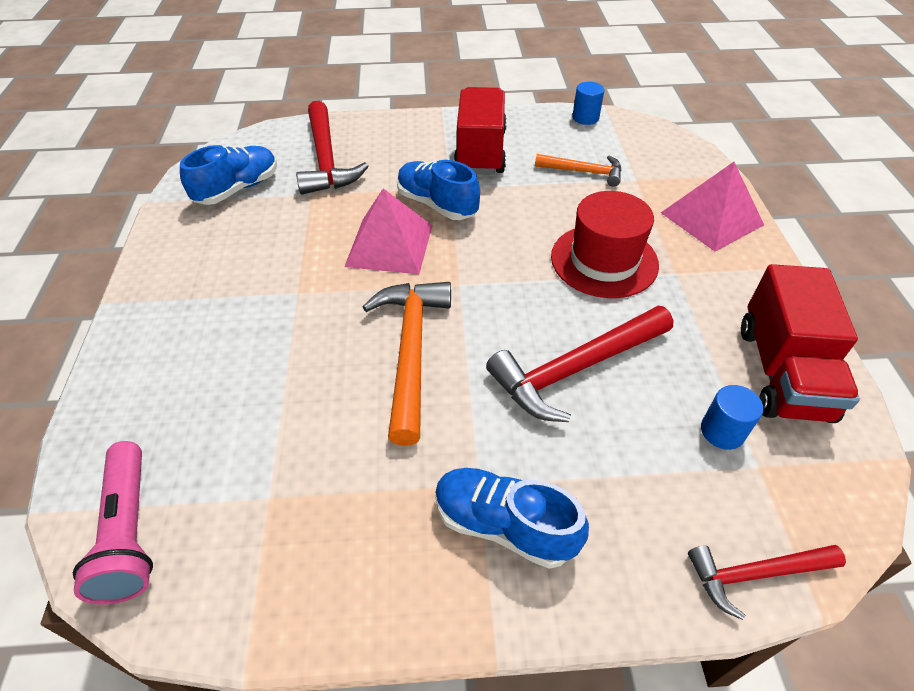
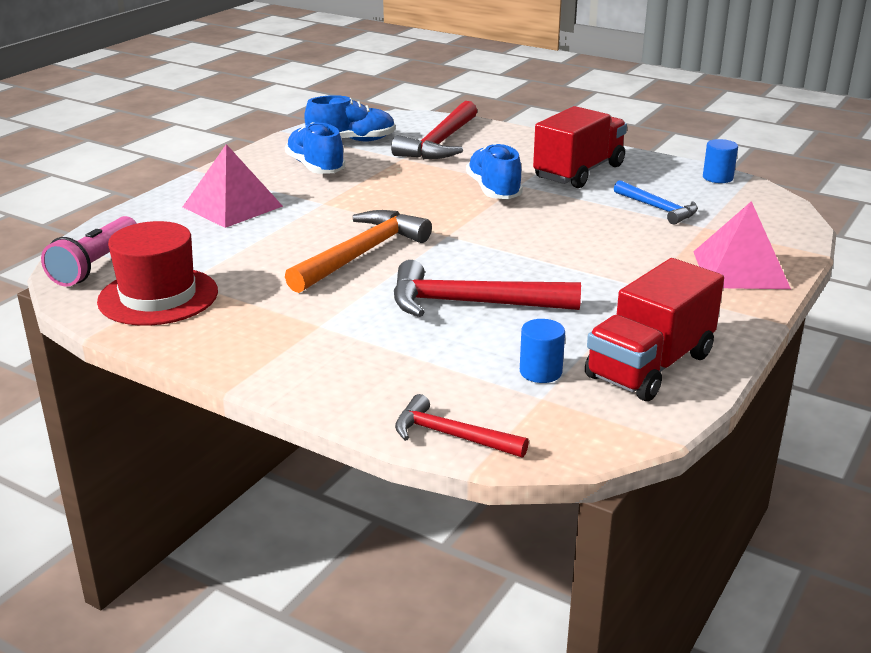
camera: 35 degrees right, 20 degrees down
pink pyramid [344,188,433,274] -> pink pyramid moved to [183,144,283,228]
blue shoe [435,468,589,569] -> blue shoe moved to [285,122,345,174]
orange hammer [535,154,622,187] -> blue hammer [614,180,698,225]
red hat [551,191,659,298] -> red hat moved to [97,221,218,326]

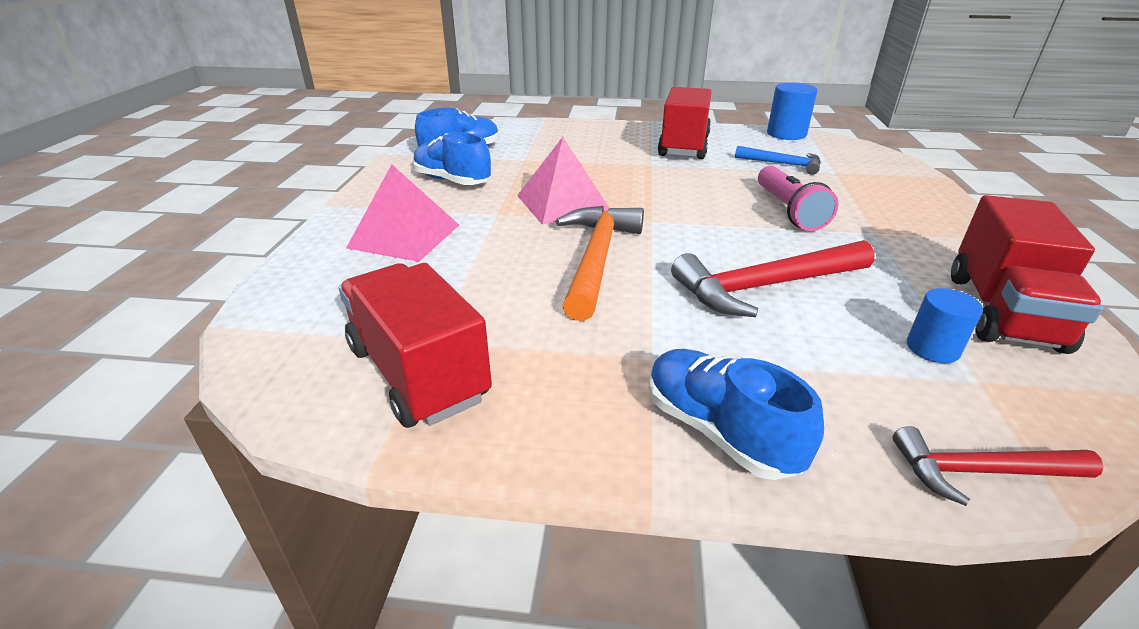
camera: 25 degrees left, 5 degrees up
pink flashlight [41,216,137,287] -> pink flashlight moved to [758,166,838,231]
red hat [97,221,218,326] -> red truck [339,263,492,428]
red hammer [391,101,477,159] -> none
blue shoe [466,143,523,199] -> blue shoe moved to [649,349,824,480]
pink pyramid [693,201,791,289] -> pink pyramid moved to [517,137,609,225]
blue cylinder [703,139,738,183] -> blue cylinder [767,82,817,140], size x1.53

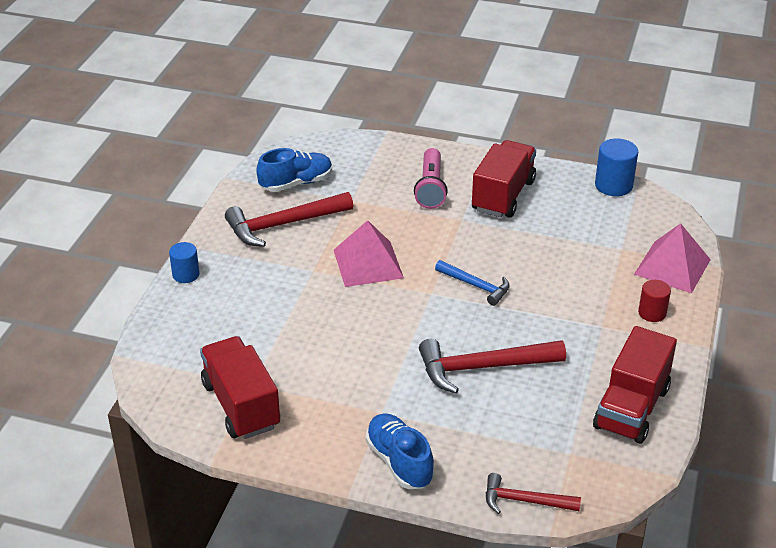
camera: 10 degrees right, 5 degrees up
pink pyramid [346,164,459,262] -> pink pyramid moved to [634,223,711,293]
blue shoe [413,132,491,185] -> red hammer [225,192,353,247]
orange hammer [556,206,644,321] -> none
blue hammer [735,146,821,175] -> blue hammer moved to [435,260,510,306]
pink flashlight [758,166,838,231] -> pink flashlight moved to [414,148,448,209]
blue cylinder [907,288,983,363] -> blue cylinder moved to [169,242,200,283]
none -> red cylinder [638,280,671,322]

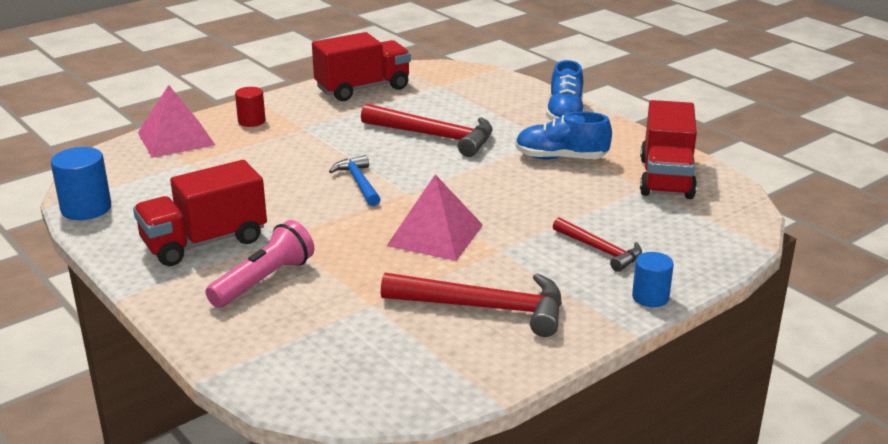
camera: 145 degrees left, 10 degrees down
blue shoe [256,148,332,192] -> blue shoe moved to [515,112,612,159]
red hammer [486,473,581,514] -> red hammer moved to [553,217,642,272]

